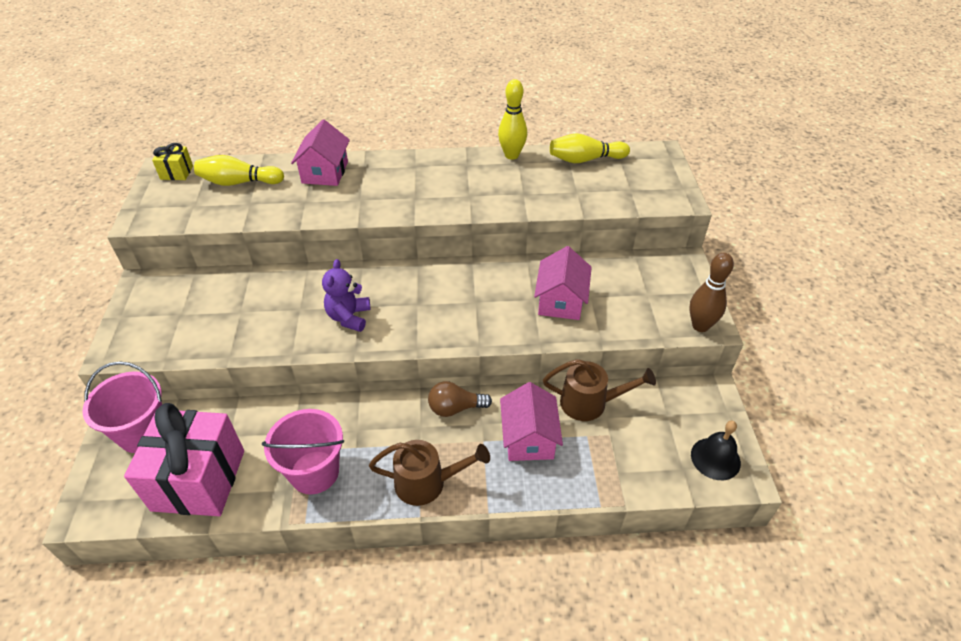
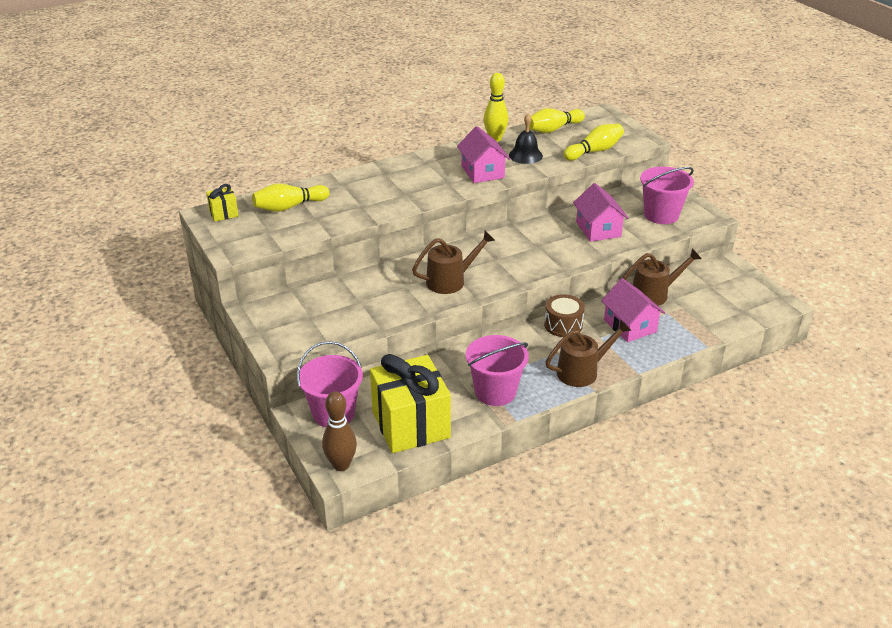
camera: 25 degrees left, 10 degrees down
pink gift [124,403,244,516] -> yellow gift [370,354,451,453]
pink house [291,120,350,186] -> pink house moved to [457,126,510,183]
purple teddy bear [322,259,371,332] -> brown watering can [412,231,495,294]
brown light bulb [428,381,492,417] -> brown drum [544,294,585,337]
brown bowling pin [689,253,734,332] -> brown bowling pin moved to [322,392,357,471]
black bell [691,421,741,480] -> black bell moved to [509,114,543,164]
none -> yellow bowling pin [563,124,624,161]
none -> pink bucket [640,167,694,224]

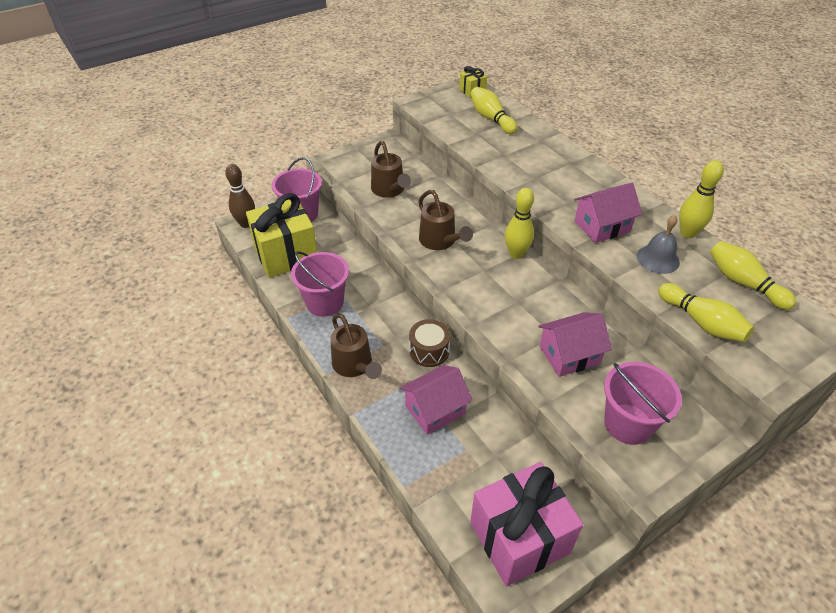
camera: 85 degrees right, 10 degrees up
black bell [509,114,543,164] -> grey bell [637,215,680,274]
brown watering can [623,249,702,306] -> brown watering can moved to [371,141,411,198]
none -> pink gift [470,462,583,586]
none -> yellow bowling pin [505,188,534,259]

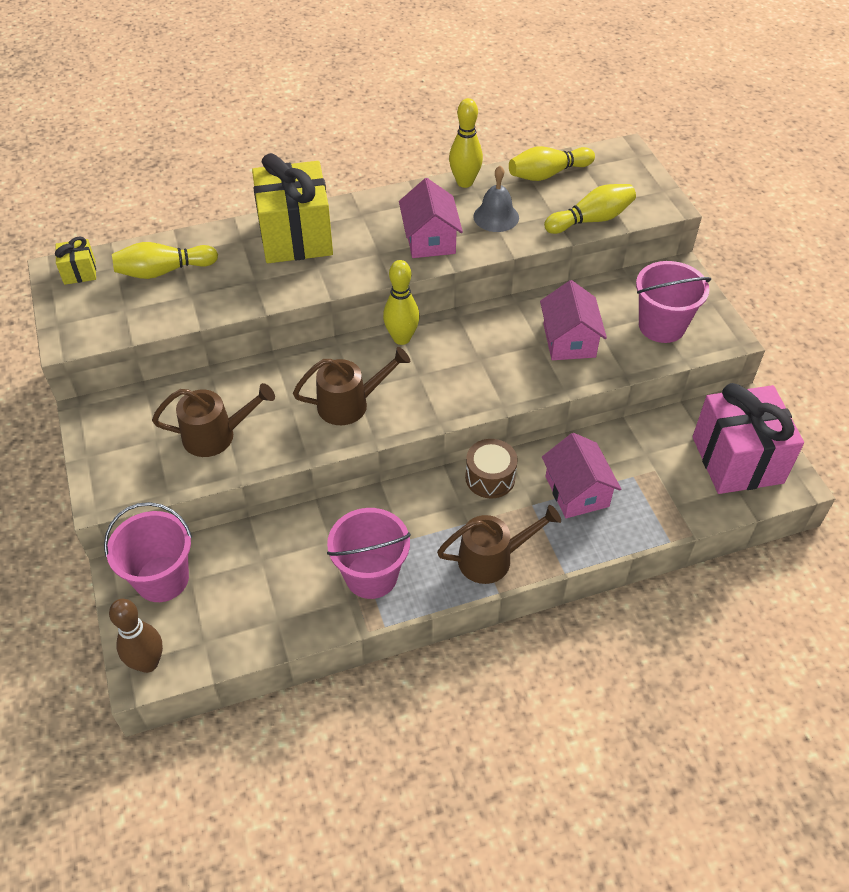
camera: 75 degrees left, 5 degrees up
yellow gift [246,193,317,278] -> yellow gift moved to [252,153,333,263]

